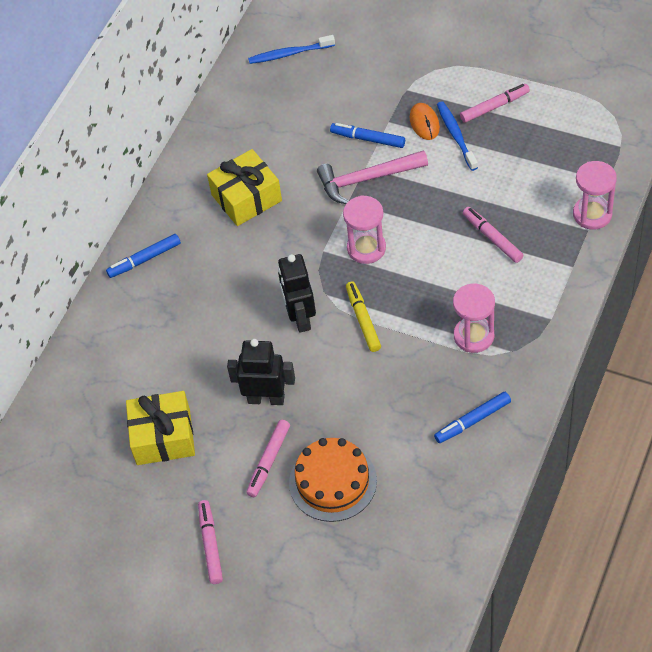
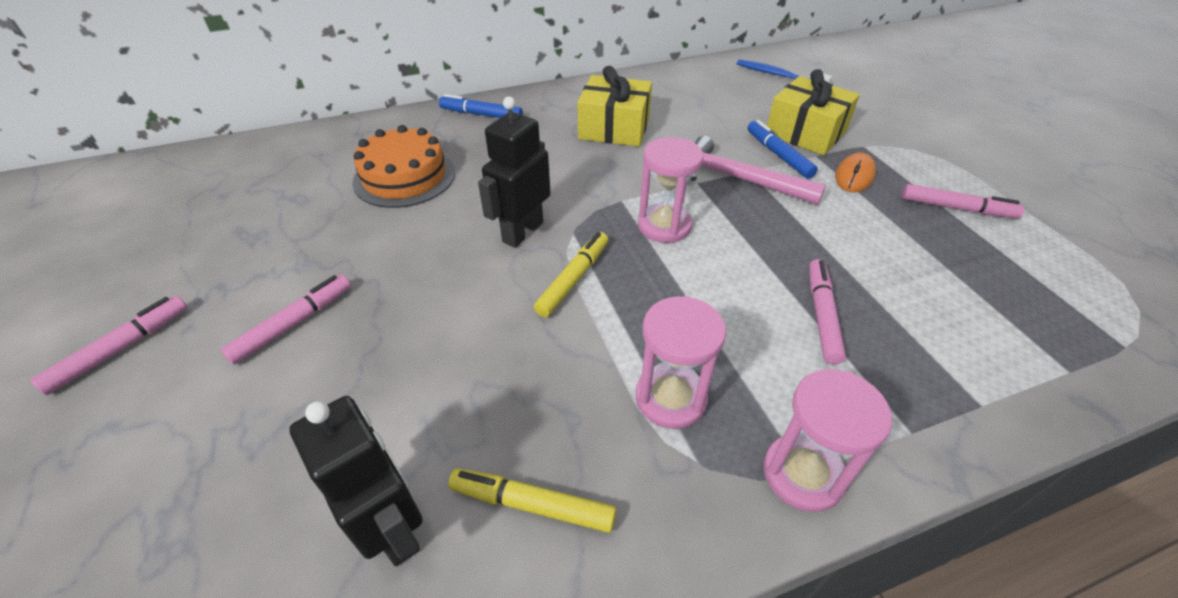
camera: 40 degrees right, 10 degrees down
yellow gift [126,391,195,465] -> yellow gift moved to [767,69,860,155]
black robot [227,339,295,405] -> black robot moved to [289,396,423,566]
pink marker [246,420,290,497] -> pink marker turned 150 degrees clockwise [221,275,351,364]
orange cake [289,438,377,522] -> orange cake moved to [352,125,455,208]
blue marker [434,392,511,443] -> yellow marker [448,468,617,533]
blue toothbrush [437,101,478,171] -> none
pink hourglass [573,161,617,230] -> pink hourglass moved to [763,369,892,512]

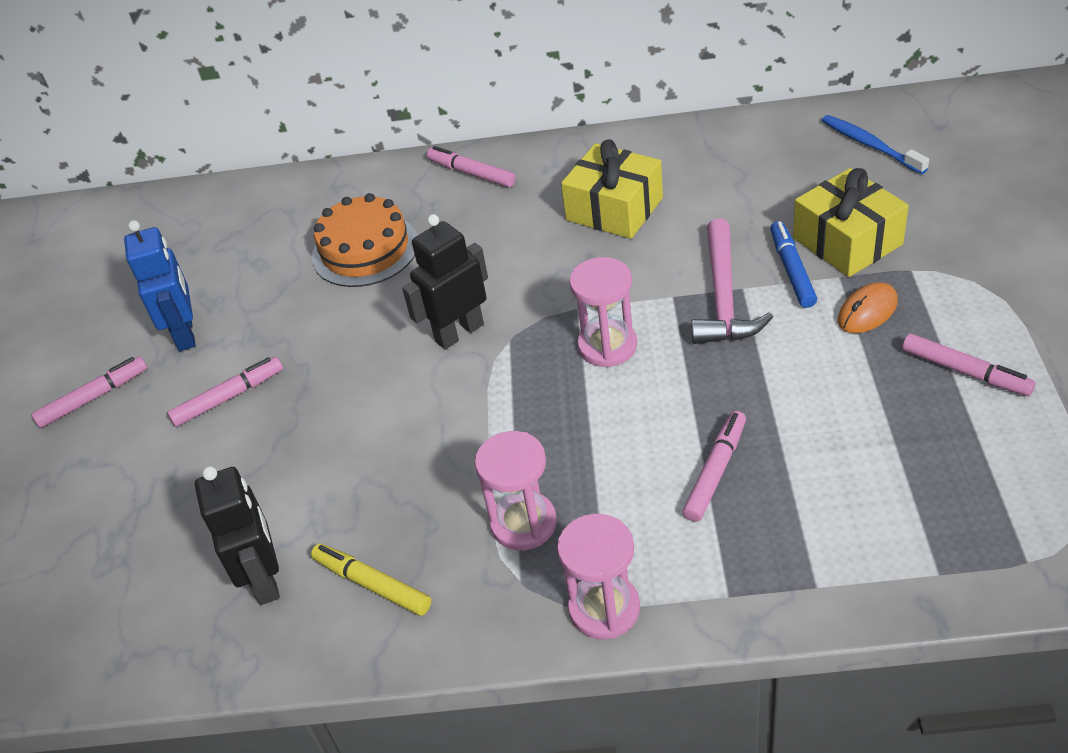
camera: 25 degrees right, 0 degrees up
blue marker [439,94,523,118] -> pink marker [427,146,516,187]
yellow marker [534,232,608,318] -> none
pink hammer [690,136,826,205] -> pink hammer turned 135 degrees counterclockwise [692,218,773,344]
none -> blue robot [124,220,196,351]

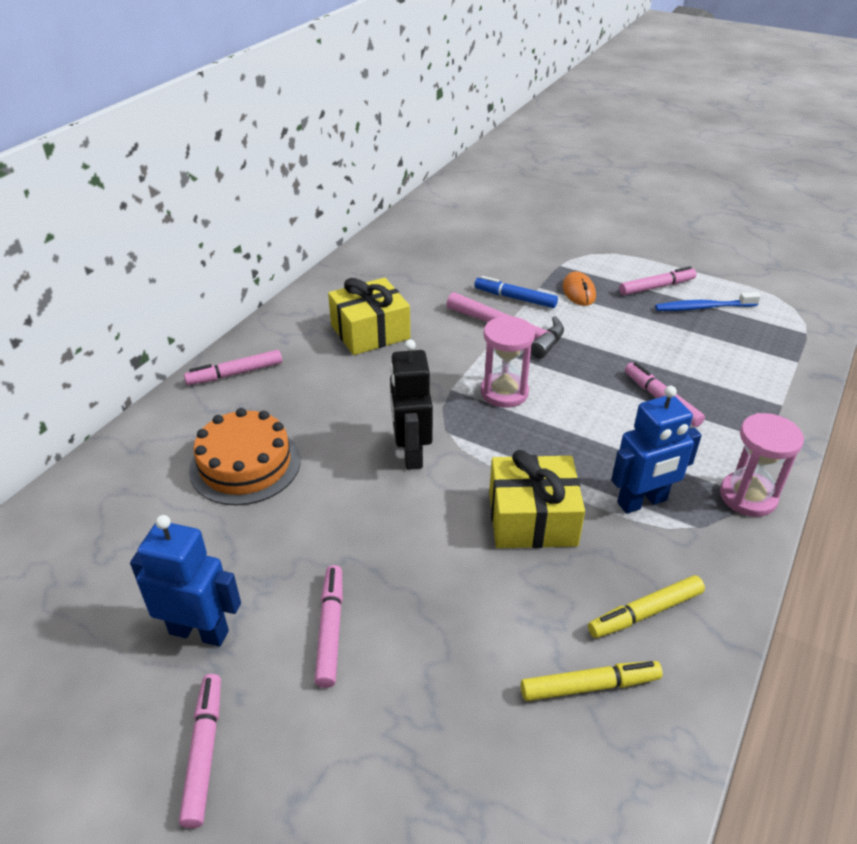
camera: 65 degrees left, 5 degrees down
black robot [195,466,280,605] -> yellow marker [521,661,663,701]
pink hourglass [475,431,557,550] -> blue robot [611,386,702,514]
yellow gift [793,168,909,277] -> yellow gift moved to [489,450,585,548]
blue toothbrush [822,115,929,174] -> blue toothbrush moved to [655,292,761,311]

